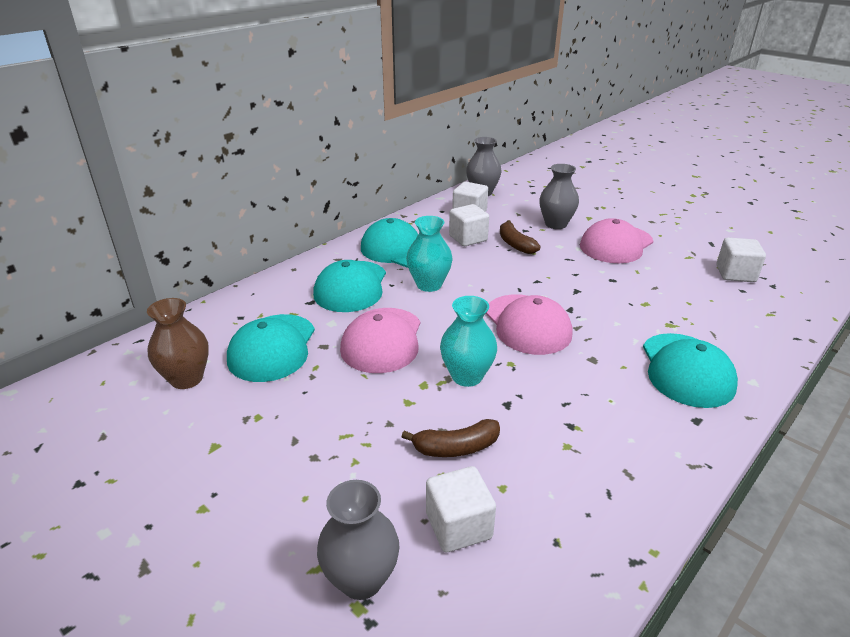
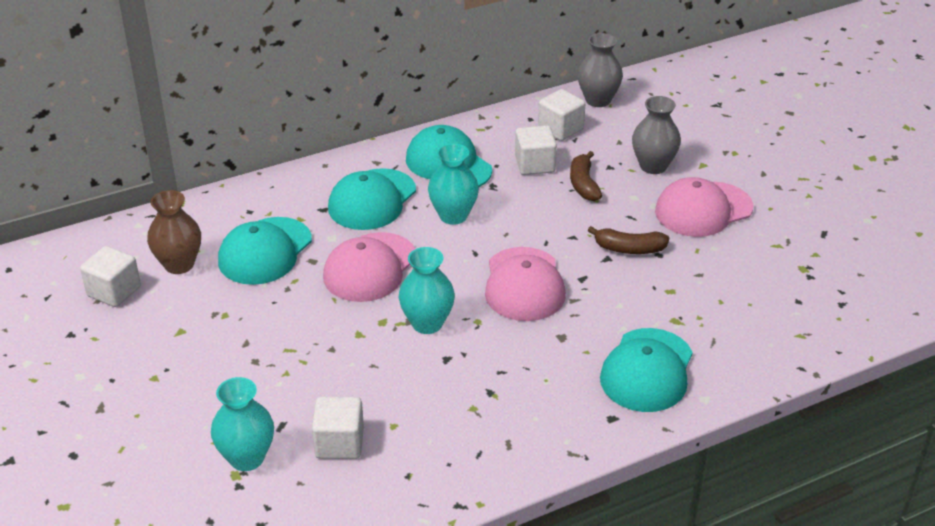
camera: 20 degrees right, 5 degrees up
grey vase [317,480,400,600] -> turquoise vase [211,377,274,471]
brown banana [402,419,500,457] -> brown banana moved to [588,226,669,254]
white cube [717,237,766,282] -> white cube moved to [80,246,141,307]

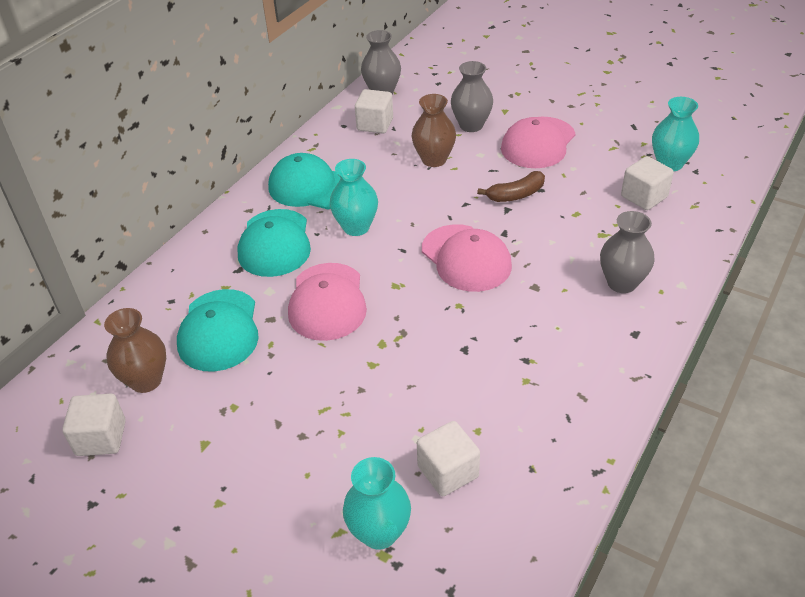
camera: 30 degrees left, 5 degrees up
turquoise vase [399,247,455,334] -> turquoise vase moved to [652,97,699,171]
white cube [515,125,557,175] -> white cube moved to [621,156,674,210]
brown banana [570,151,602,201] -> brown vase [411,94,456,167]
turquoise cap [600,328,693,412] -> grey vase [600,211,654,293]

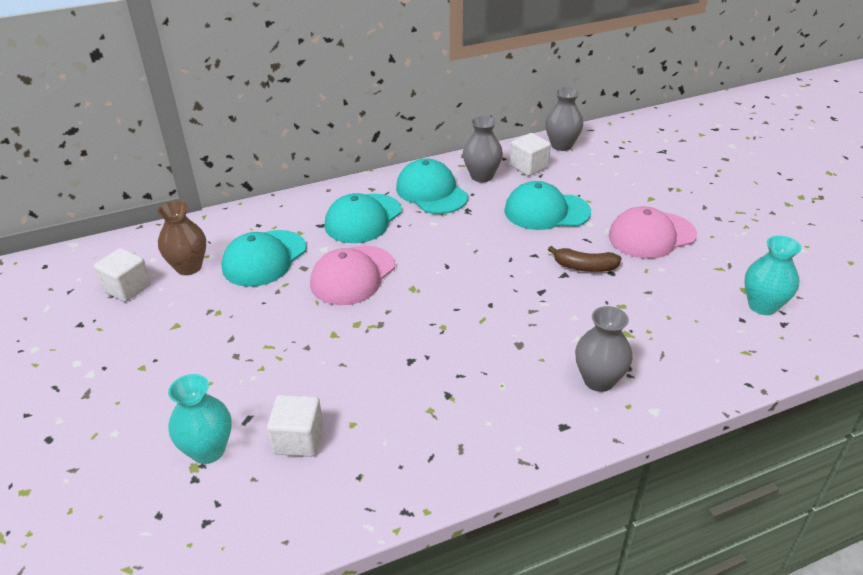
camera: 35 degrees right, 5 degrees down
turquoise vase [330,159,378,236] -> none
brown vase [411,94,456,167] -> turquoise cap [504,181,591,230]
pink cap [422,224,512,292] -> none
grey vase [451,61,493,132] -> grey vase moved to [463,116,503,182]
white cube [621,156,674,210] -> none

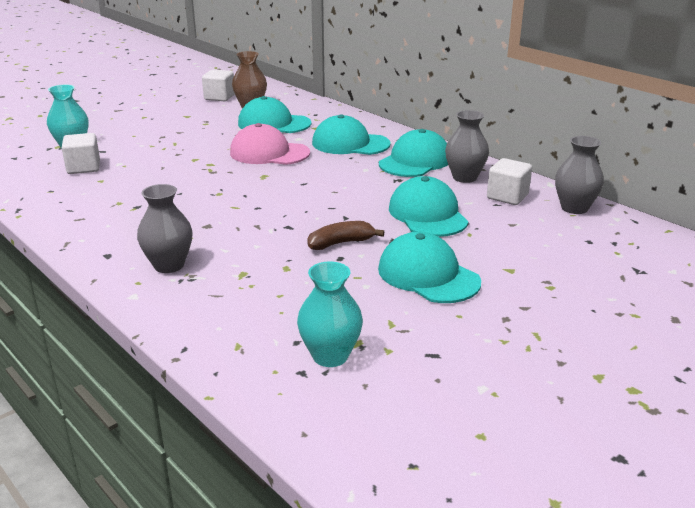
camera: 70 degrees right, 10 degrees down
brown banana [548,246,622,272] -> brown banana turned 75 degrees clockwise [307,221,384,250]
pink cap [609,206,697,259] -> turquoise cap [378,232,481,303]

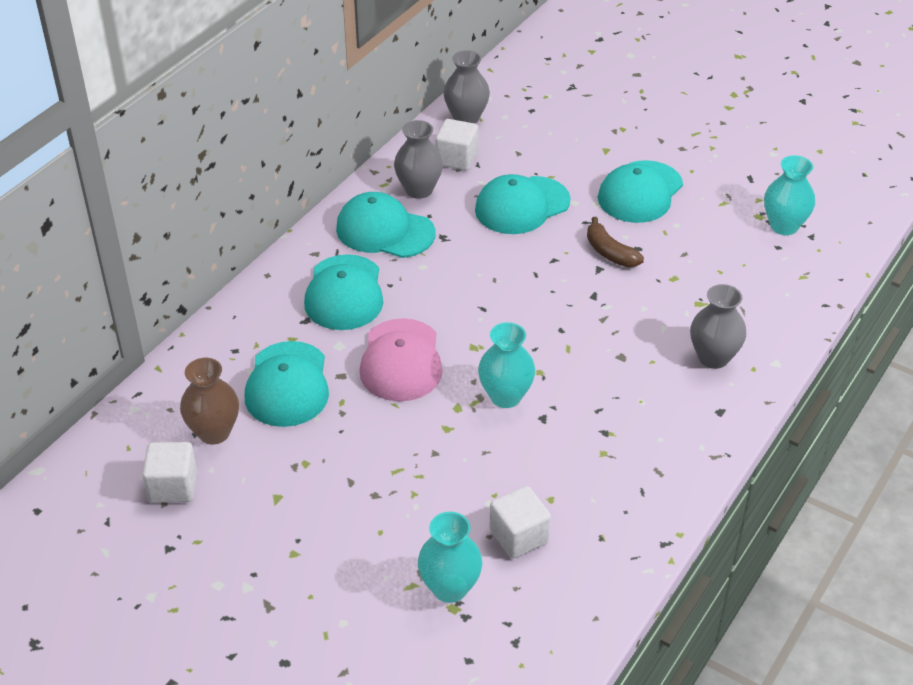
camera: 105 degrees left, 15 degrees up
none -> turquoise vase [478,322,535,408]

